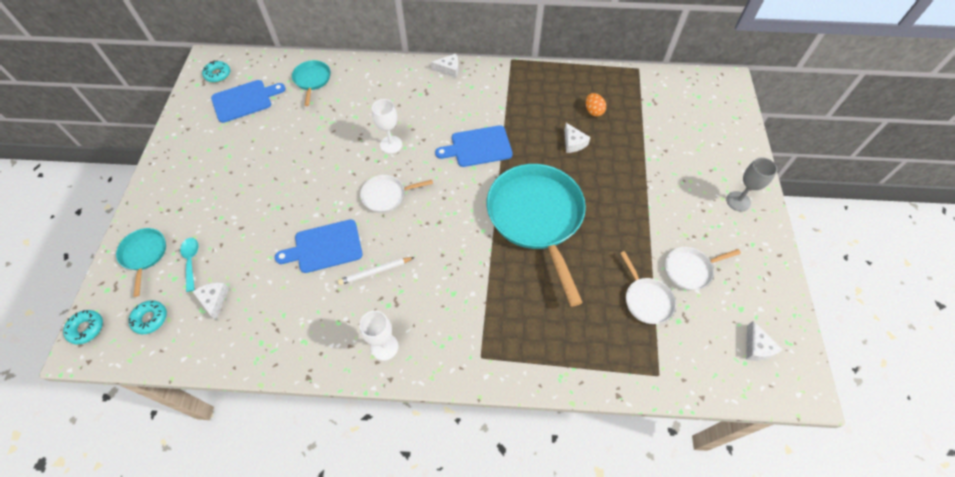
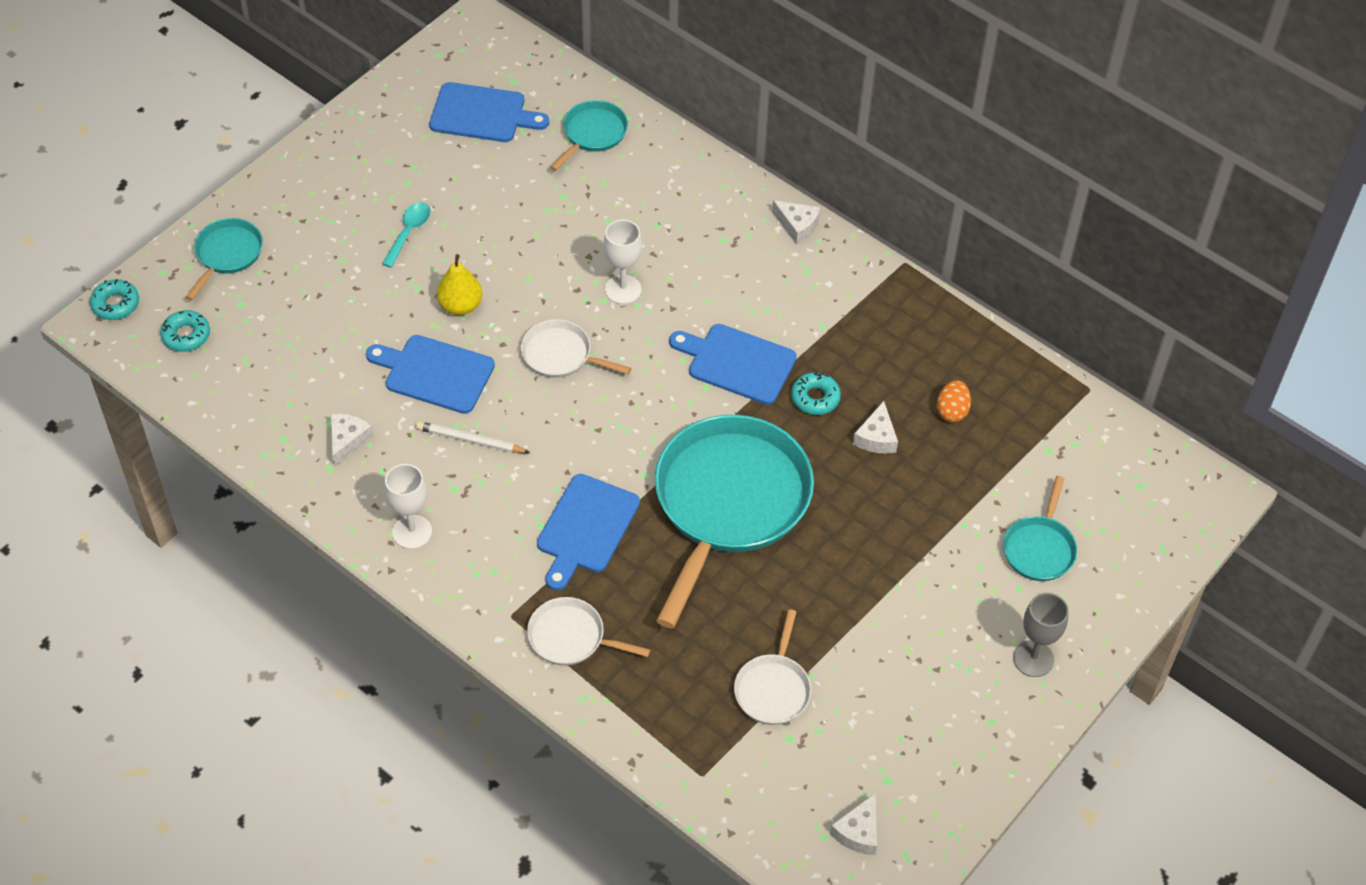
camera: 35 degrees right, 5 degrees down
turquoise spoon [180,238,199,292] -> turquoise spoon moved to [382,202,430,268]
white cheese [192,283,229,320] -> white cheese moved to [331,413,373,467]
turquoise donut [202,61,230,82] -> turquoise donut moved to [791,372,841,415]
white pan [665,247,741,290] -> white pan moved to [527,597,651,666]
none -> yellow pear [437,254,482,315]
none -> blue cutting board [537,474,640,591]
none -> turquoise pan [1003,476,1077,581]

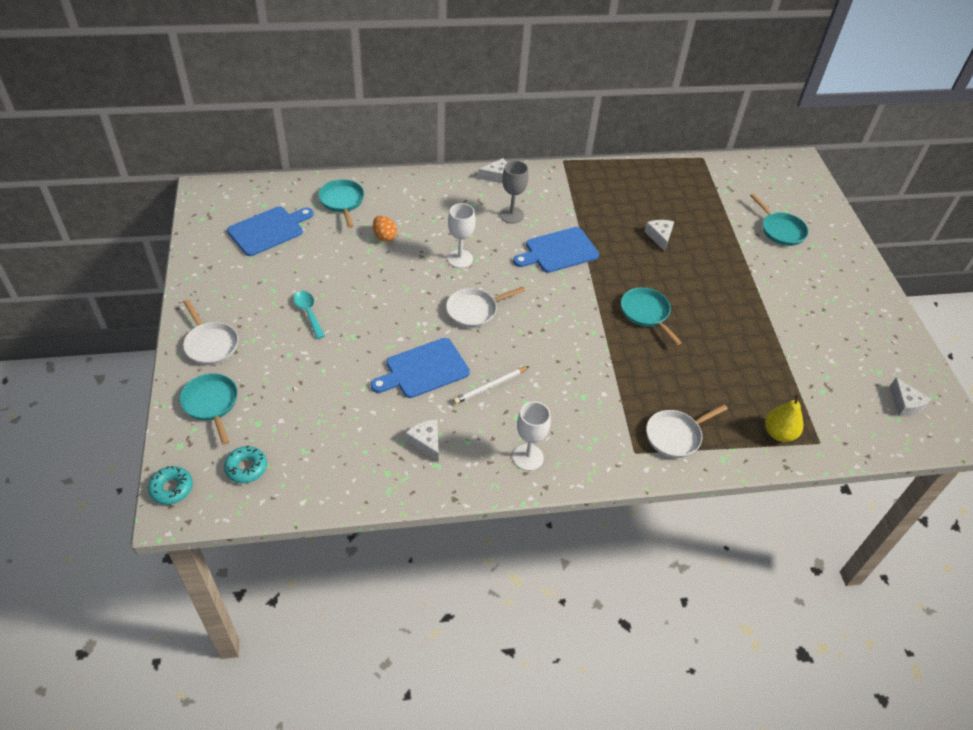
camera: 50 degrees left, 5 degrees down
yellow pear [437,254,482,315] -> yellow pear moved to [765,394,803,442]
blue cutting board [537,474,640,591] -> none
turquoise pan [655,415,814,628] -> turquoise pan [621,287,682,345], size x0.46
white pan [734,609,812,725] -> white pan moved to [183,300,238,365]
turquoise donut [791,372,841,415] -> none
white cheese [853,401,898,454] -> white cheese turned 150 degrees counterclockwise [644,220,674,251]
orange egg [937,380,971,422] -> orange egg moved to [373,216,397,242]
grey goblet [1013,593,1069,677] -> grey goblet moved to [500,160,529,223]

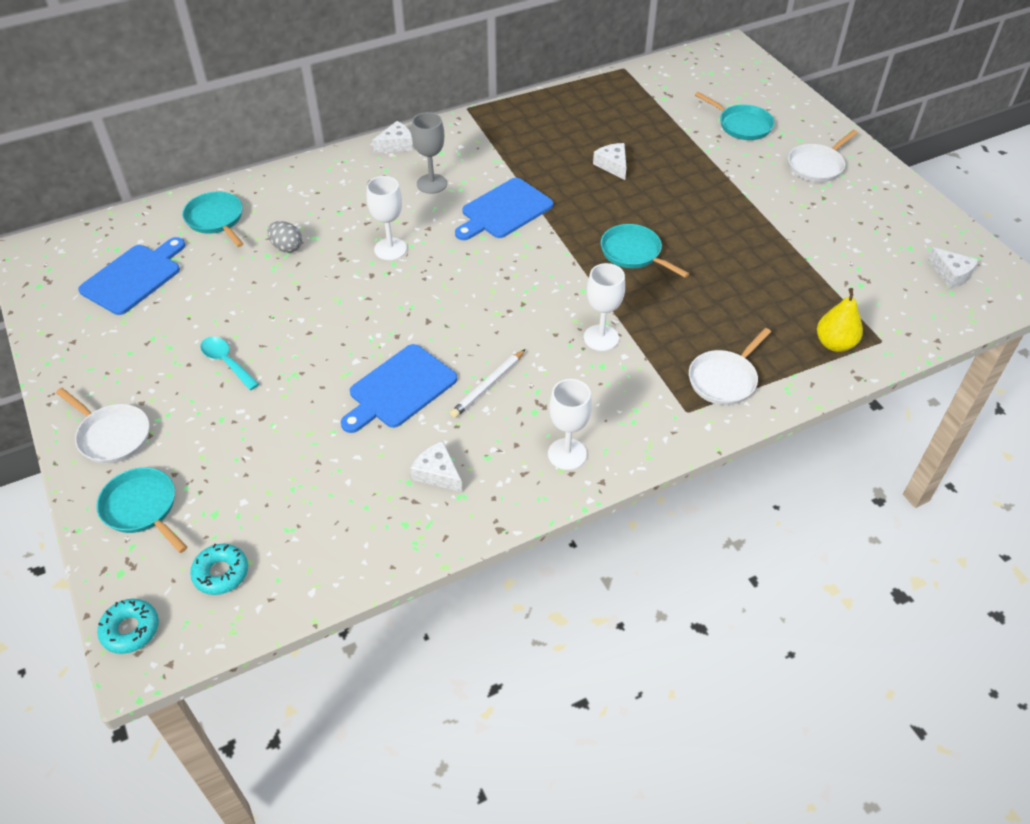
camera: 15 degrees left, 0 degrees up
orange egg [373,216,397,242] -> grey egg [267,221,302,253]
white pan [446,287,526,328] -> white pan moved to [788,130,858,182]
none -> white goblet [584,263,625,351]

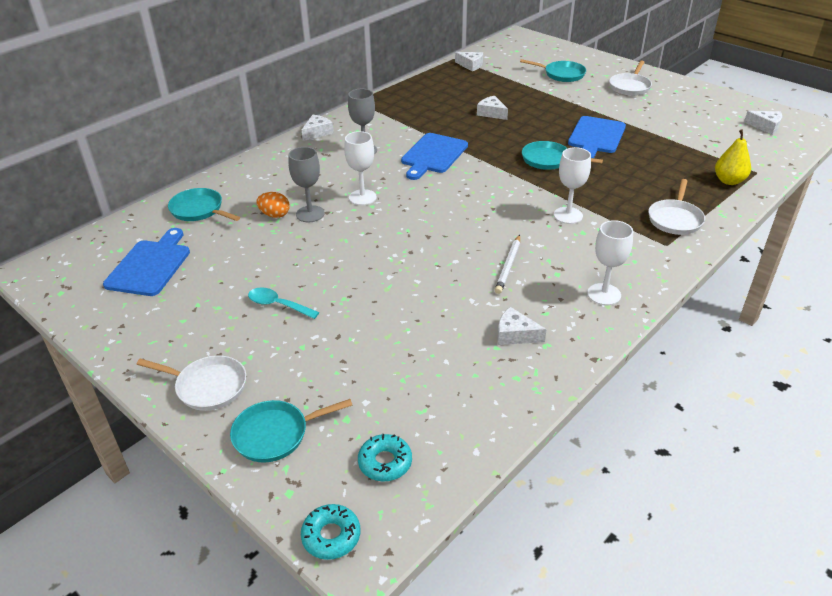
camera: 20 degrees left, 10 degrees down
turquoise pan [96,468,187,553] -> turquoise pan turned 45 degrees counterclockwise [230,399,353,463]
grey egg [267,221,302,253] -> orange egg [256,192,290,218]
blue cutting board [341,344,457,433] -> blue cutting board moved to [568,116,626,158]
none -> grey goblet [289,147,325,222]
none -> white cheese [455,52,483,71]

